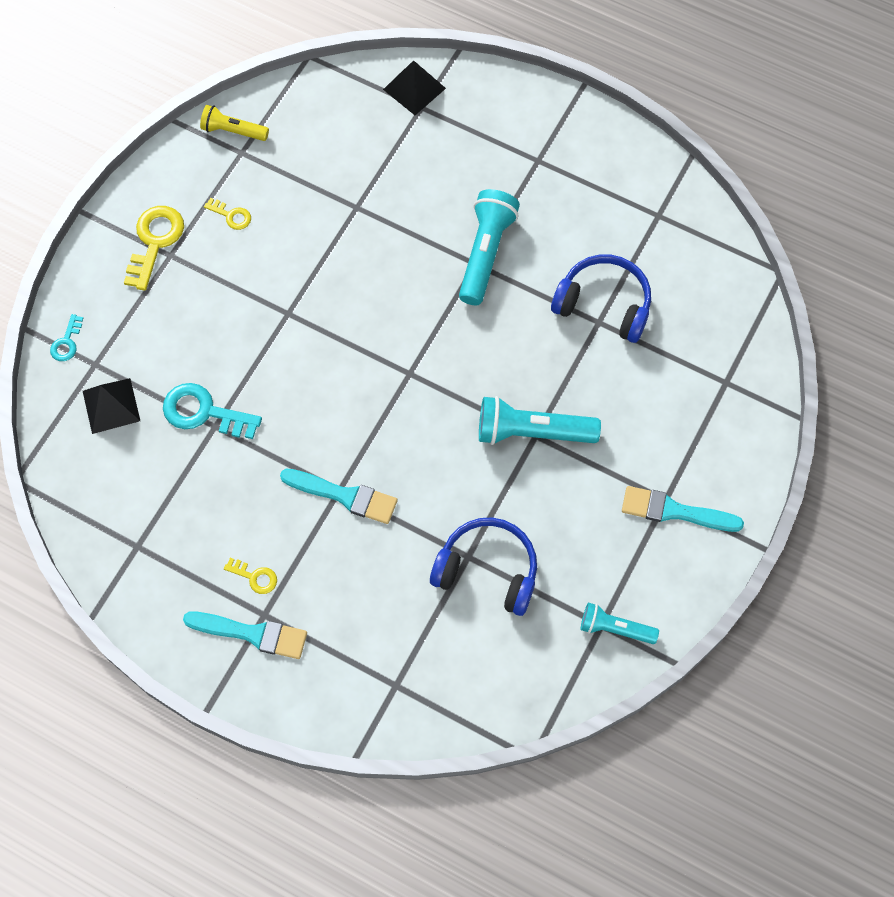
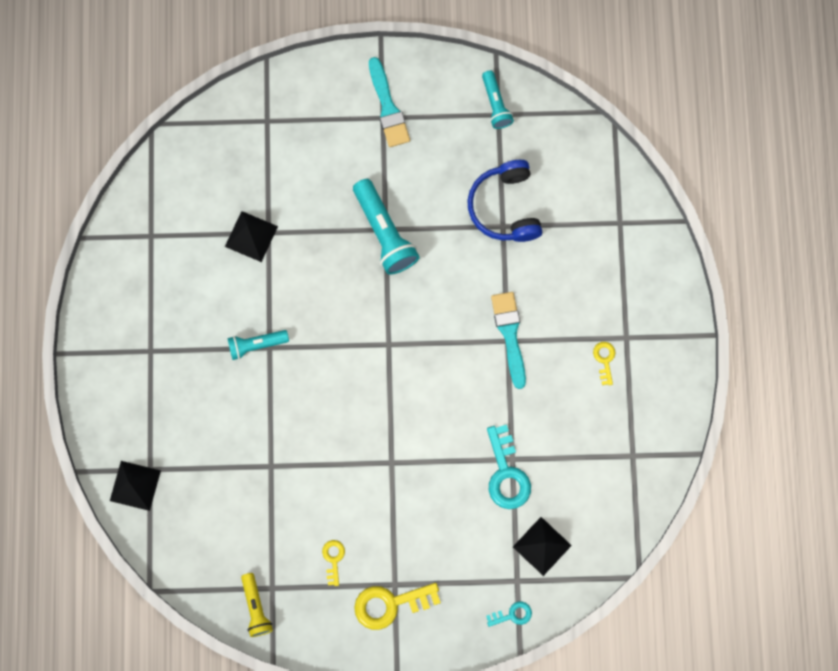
camera: 120 degrees left, 10 degrees up
turquoise brush [183,611,307,659] -> none
turquoise flashlight [459,189,520,305] -> turquoise flashlight [228,330,289,360], size x0.60
blue headphones [551,254,651,343] -> black pyramid [225,211,278,262]

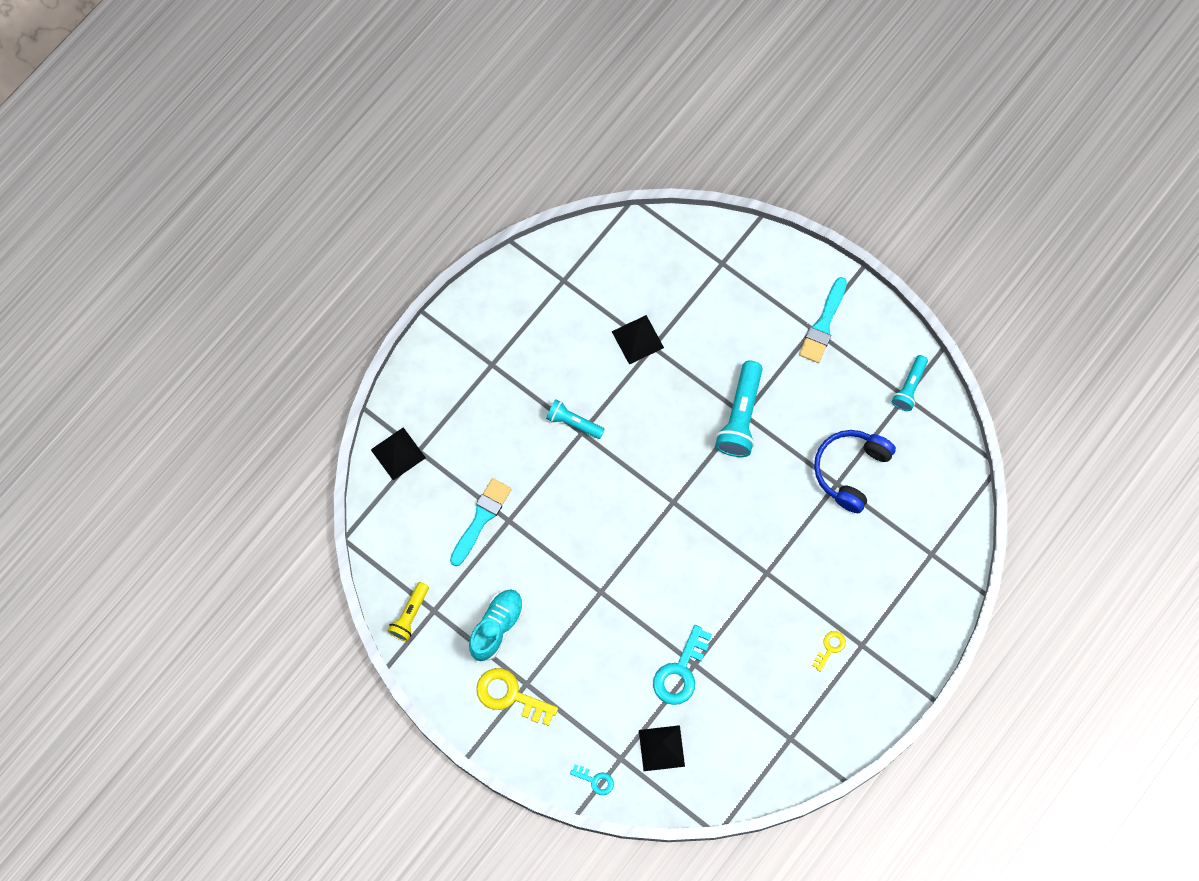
camera: 40 degrees right, 5 degrees down
yellow key [322,540,345,586] -> turquoise shoe [469,589,524,661]
turquoise brush [491,292,526,389] -> turquoise brush moved to [450,478,512,566]

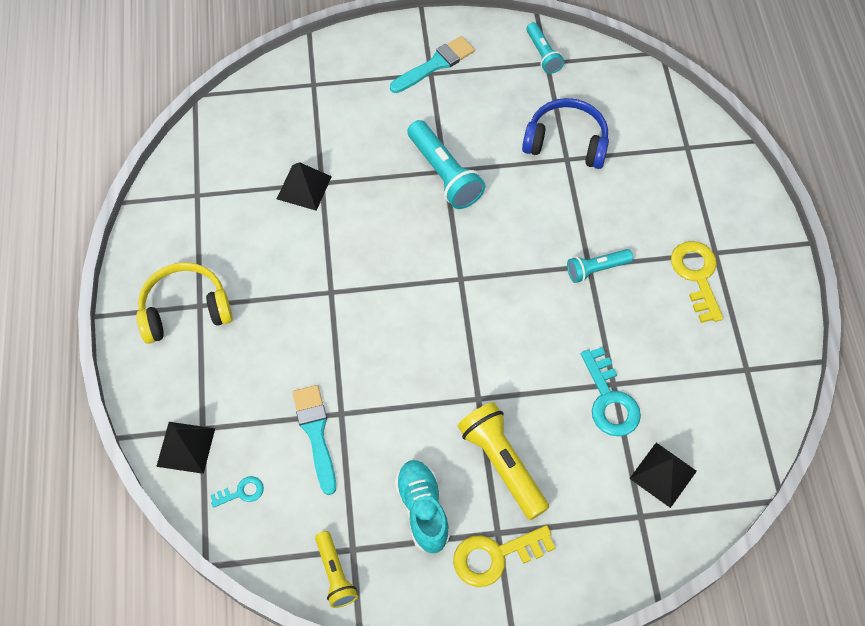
camera: 45 degrees left, 10 degrees down
turquoise flashlight [546,399,605,439] -> turquoise flashlight moved to [567,249,633,283]
turquoise key [570,764,614,795] -> turquoise key moved to [210,476,264,508]
turquoise brush [799,277,847,363] -> turquoise brush turned 105 degrees counterclockwise [390,36,475,93]
yellow key [812,631,846,672] -> yellow key [671,241,723,323], size x1.88
blue headphones [814,430,896,513] -> blue headphones turned 120 degrees clockwise [522,98,609,169]
none -> yellow headphones [136,262,233,344]
none -> yellow flashlight [458,402,549,520]

